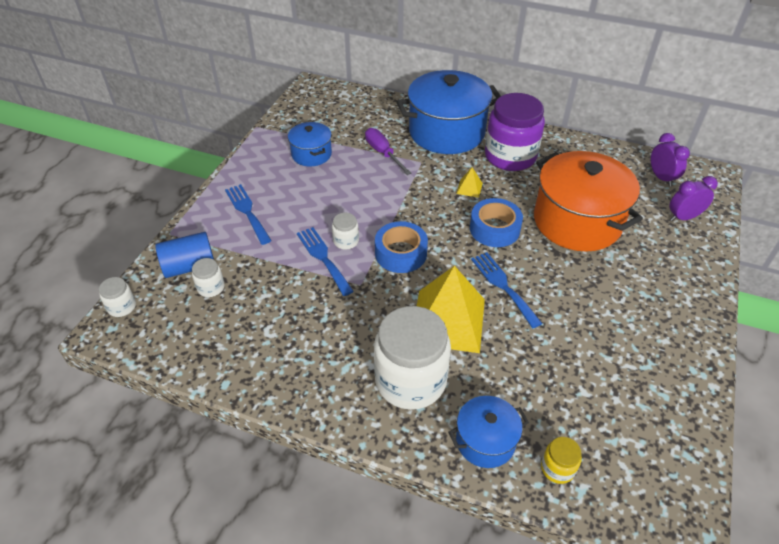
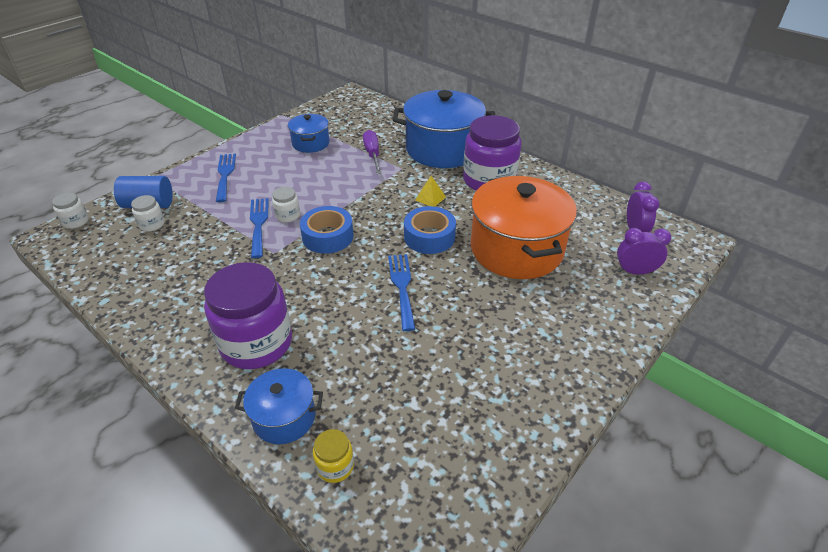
camera: 20 degrees right, 5 degrees down
white jar [374,306,451,410] -> purple jar [204,262,292,369]
yellow pyramid [417,266,485,353] -> none

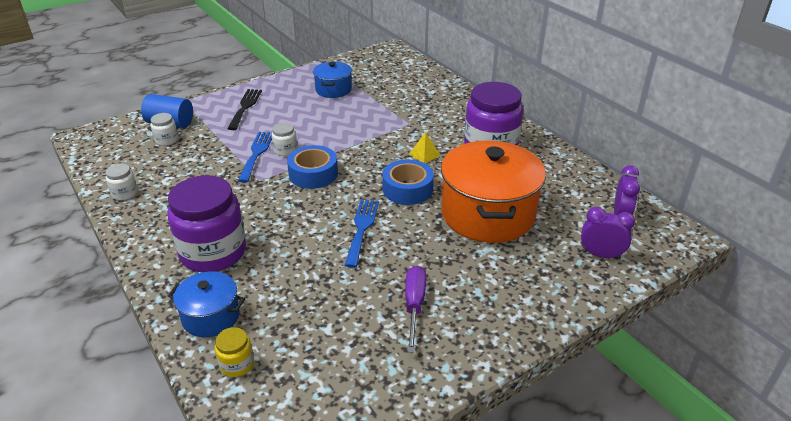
camera: 15 degrees right, 5 degrees down
white jar [52,193,89,229] -> white jar moved to [106,164,138,200]
blue fork [216,154,236,202] -> black fork [227,89,262,130]
purple screwdriver [363,130,382,174] -> purple screwdriver moved to [405,266,426,353]
blue pot [393,90,495,168] -> none

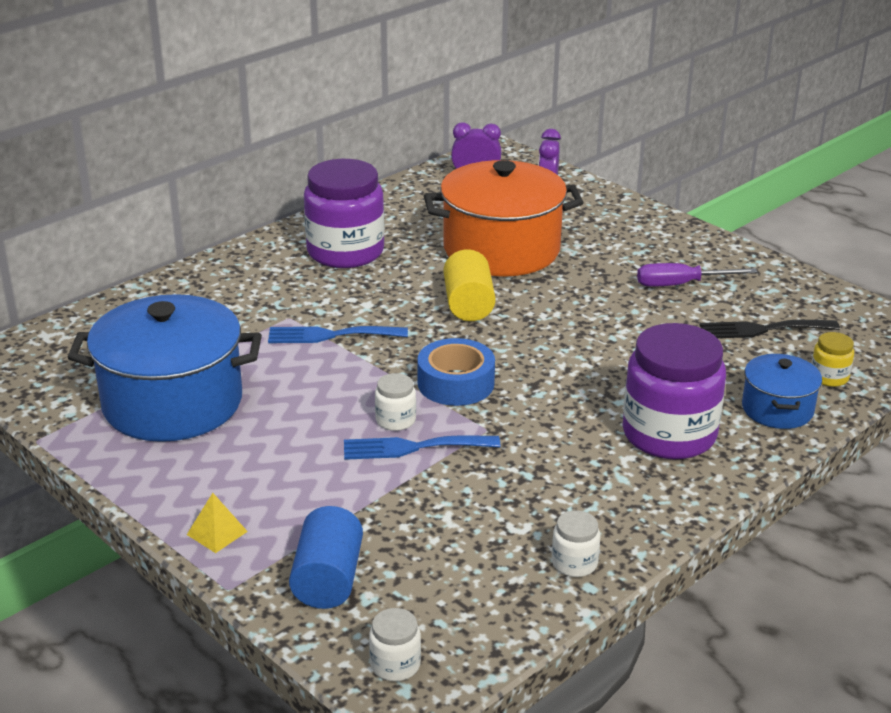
camera: 100 degrees left, 5 degrees down
white jar [151,113,178,146] -> white jar moved to [369,608,421,681]
black fork [227,89,262,130] -> black fork moved to [700,320,840,338]
blue pot [313,62,352,98] -> blue pot [67,294,262,442], size x1.96
blue fork [344,199,379,268] -> blue fork moved to [268,326,408,343]
blue tape [382,159,434,205] -> yellow cylinder [444,249,496,321]
yellow pyramid [409,132,441,163] -> yellow pyramid moved to [187,493,248,553]

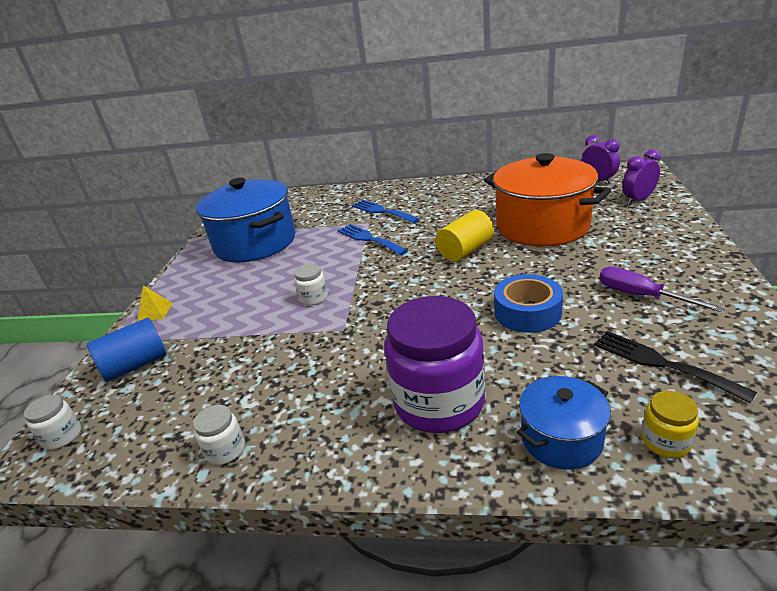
camera: 55 degrees right, 0 degrees up
purple jar [304,159,385,268] -> none
blue fork [344,436,500,460] -> blue fork moved to [352,200,419,223]
blue tape [417,338,495,406] -> blue tape moved to [494,274,563,333]

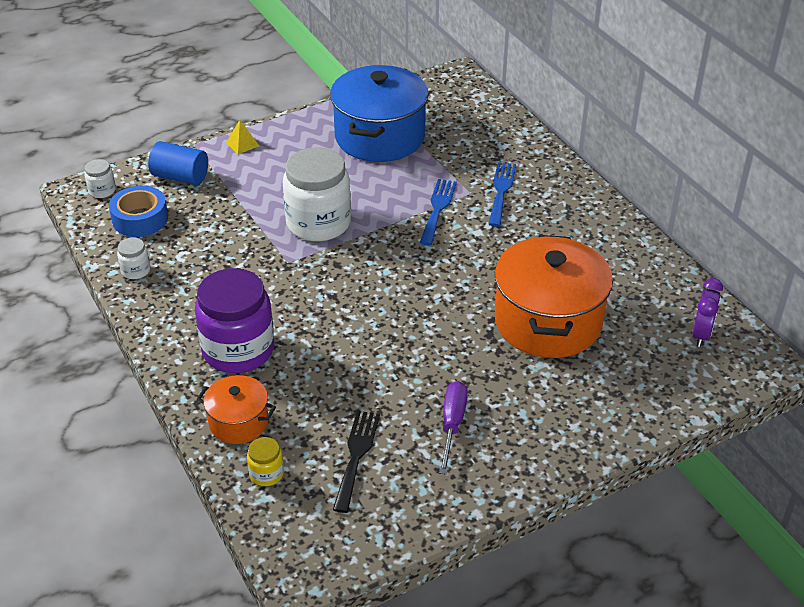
camera: 50 degrees right, 10 degrees up
white jar [294,264,328,305] -> white jar [283,147,351,241], size x2.31
yellow cylinder [435,210,494,262] -> none
blue tape [494,274,563,333] -> blue tape moved to [109,186,168,237]
blue pot [517,376,611,469] -> orange pot [197,375,276,444]
purple clock [622,149,661,205] -> none

